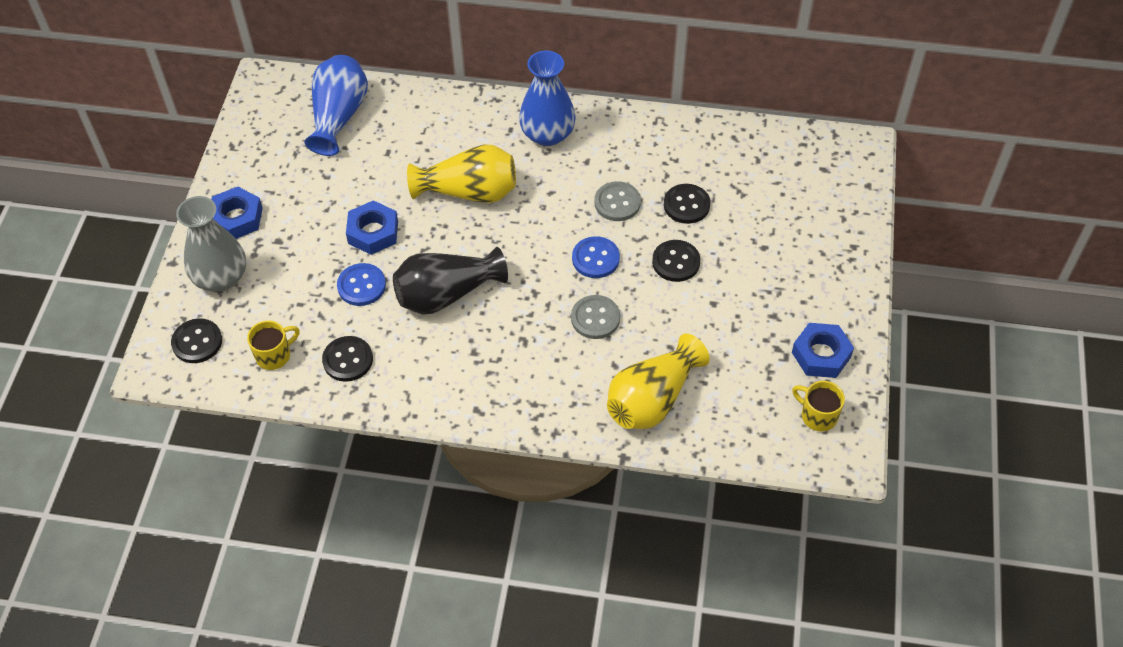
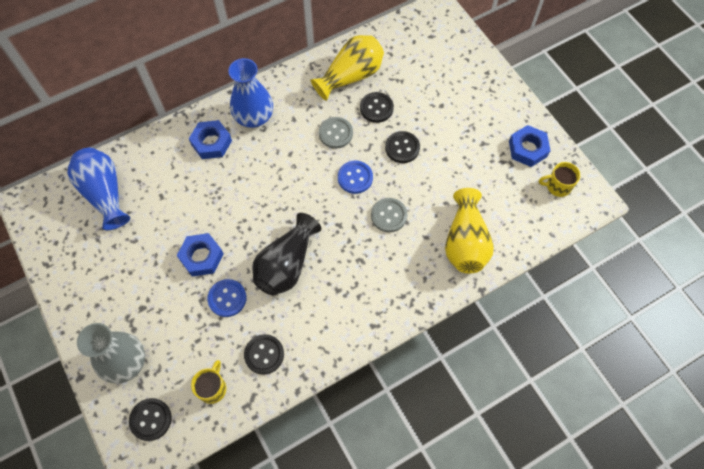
camera: 40 degrees left, 10 degrees up
blue nut [211,187,263,239] -> blue nut moved to [189,120,232,159]
yellow vase [407,144,516,203] -> yellow vase moved to [311,35,384,101]

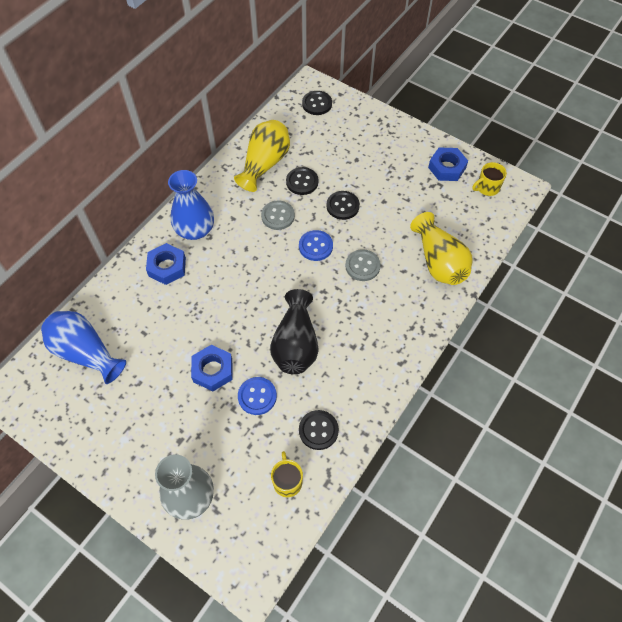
camera: 25 degrees left, 5 degrees down
black button [129,398,172,441] -> black button moved to [302,91,332,115]

